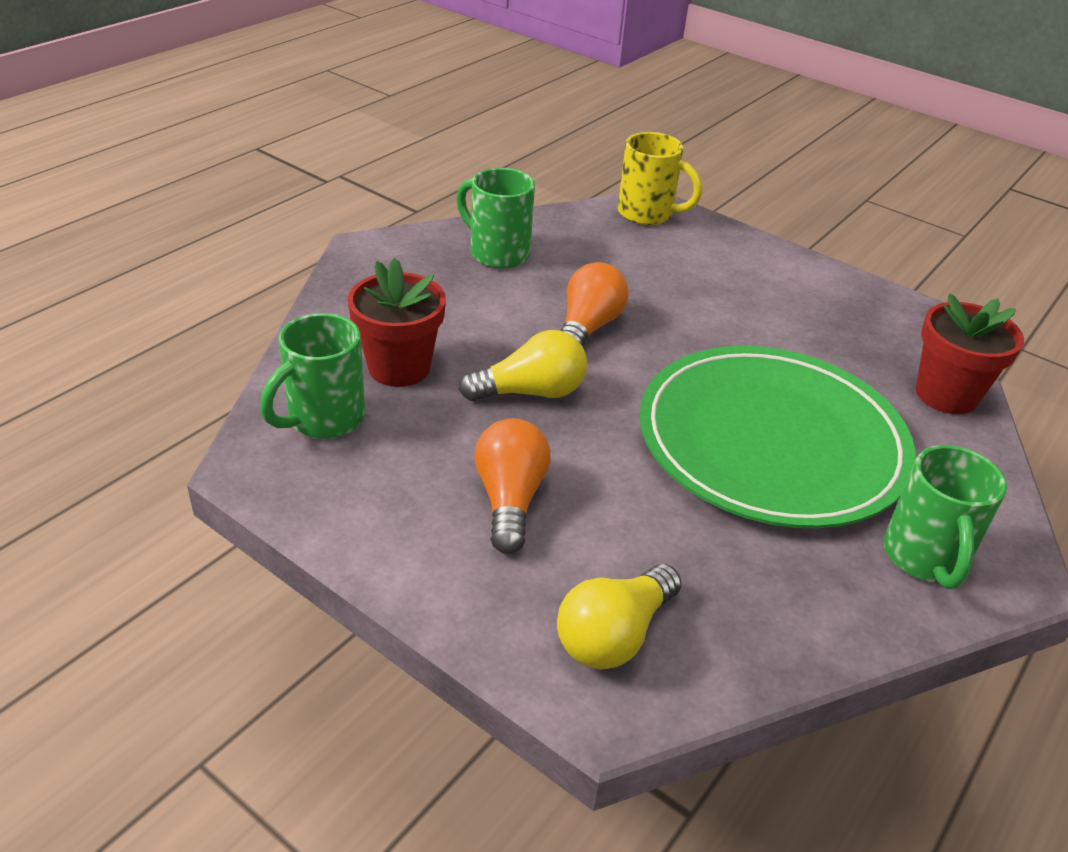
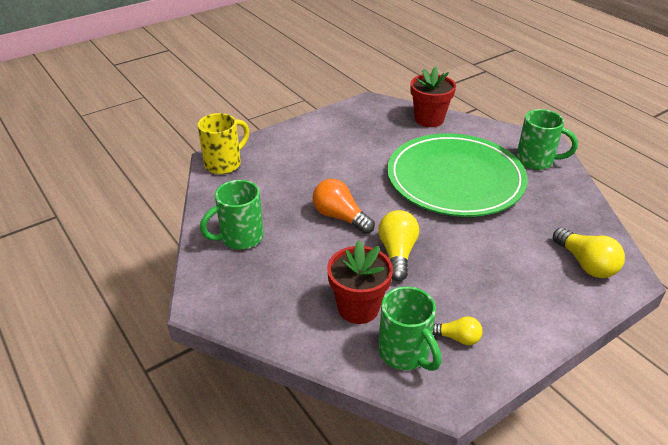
camera: 70 degrees left, 0 degrees up
orange light bulb [474,418,551,554] -> none
none -> yellow light bulb [432,316,483,345]

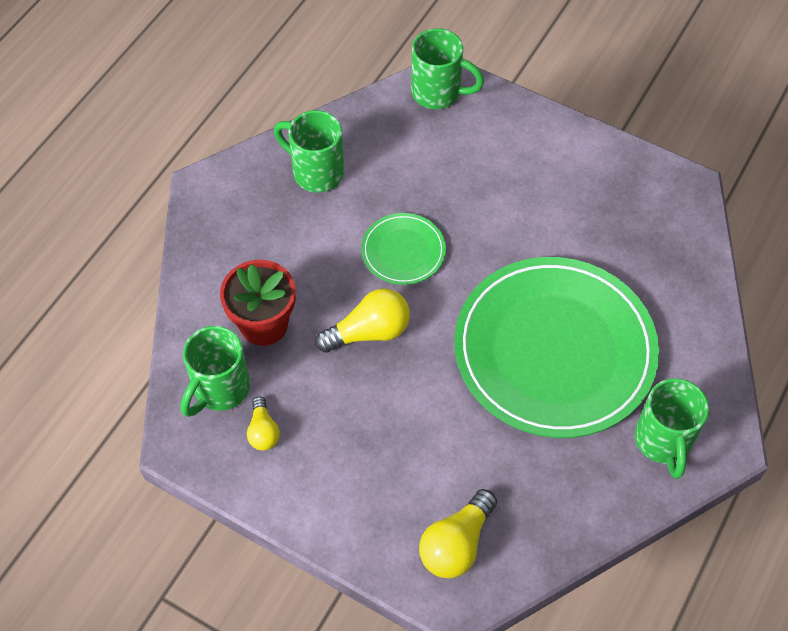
camera: 65 degrees right, 20 degrees up
yellow mug [197,113,249,174] -> green mug [411,28,484,109]
orange light bulb [313,179,375,234] -> green plate [361,213,446,285]
red flower pot [410,67,456,127] -> none

